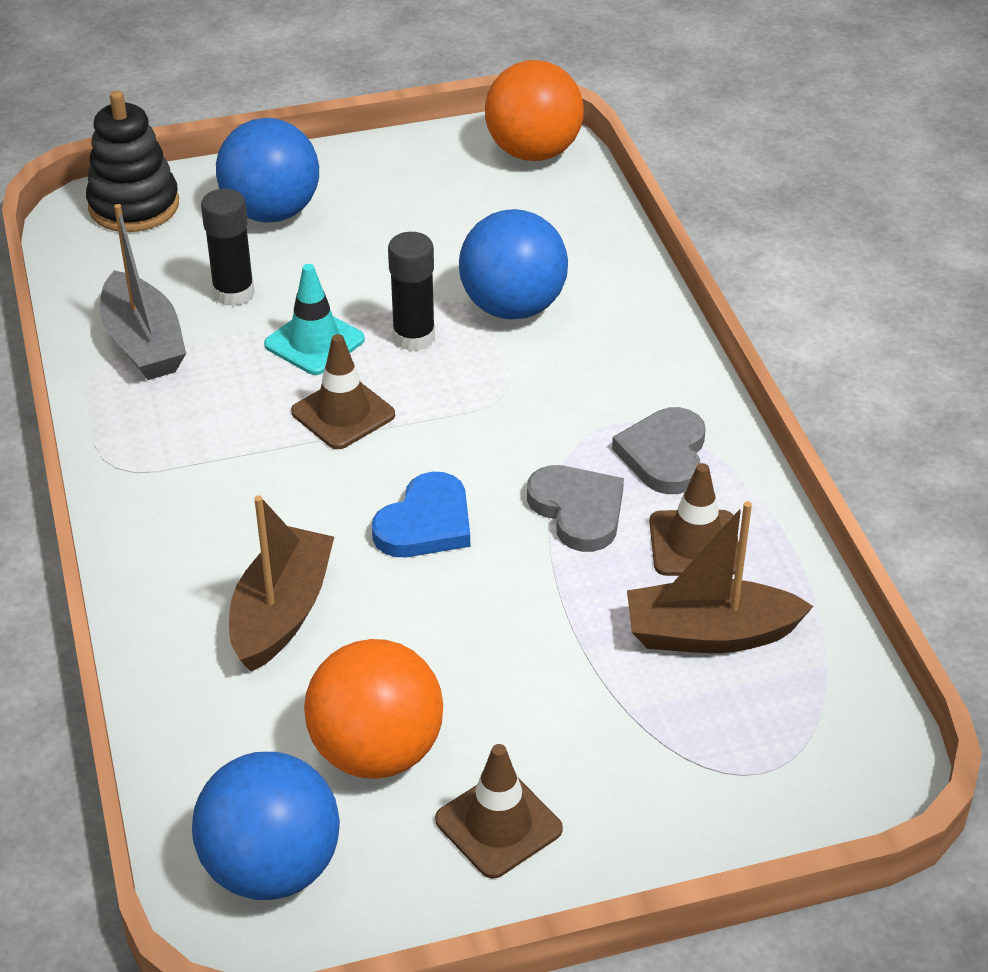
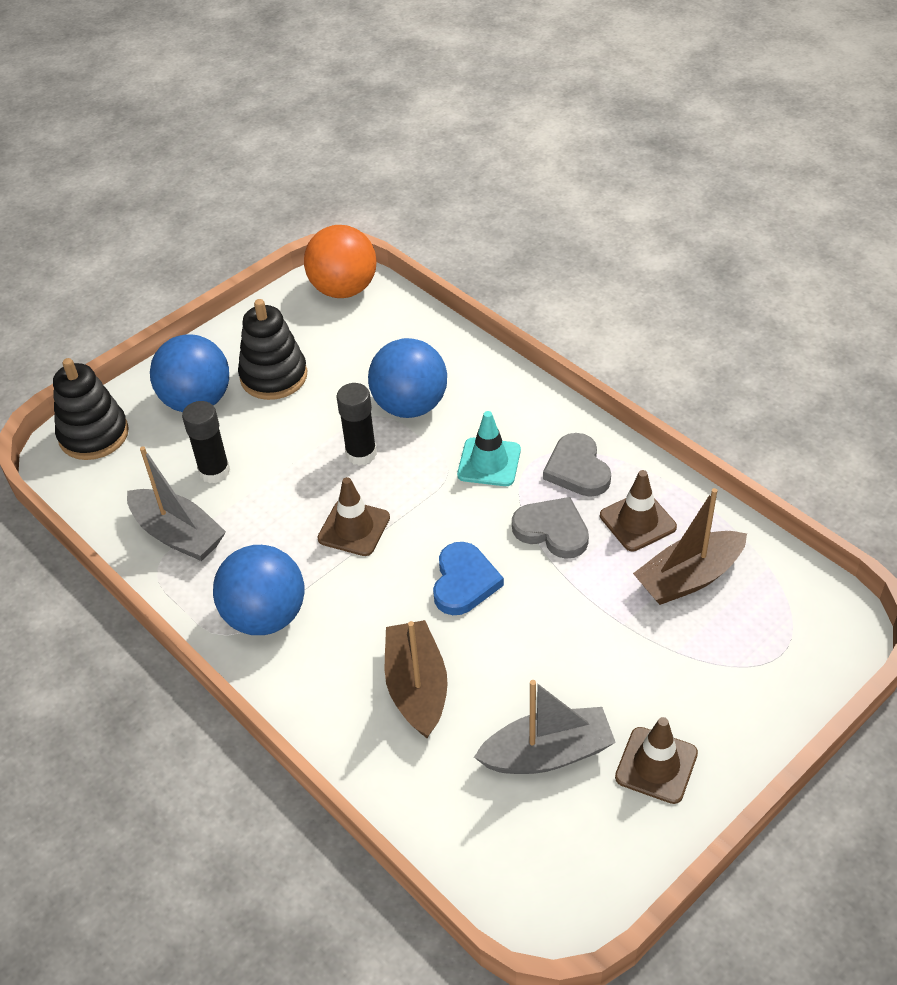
camera: 25 degrees left, 5 degrees up
blue ball [192,752,340,900] -> blue ball moved to [213,545,305,635]
turquoise traffic cone [264,264,365,375] -> turquoise traffic cone moved to [457,411,521,486]
orange ball [304,639,443,779] -> grey boat [474,680,616,774]
none -> black stacking toy [238,299,307,400]

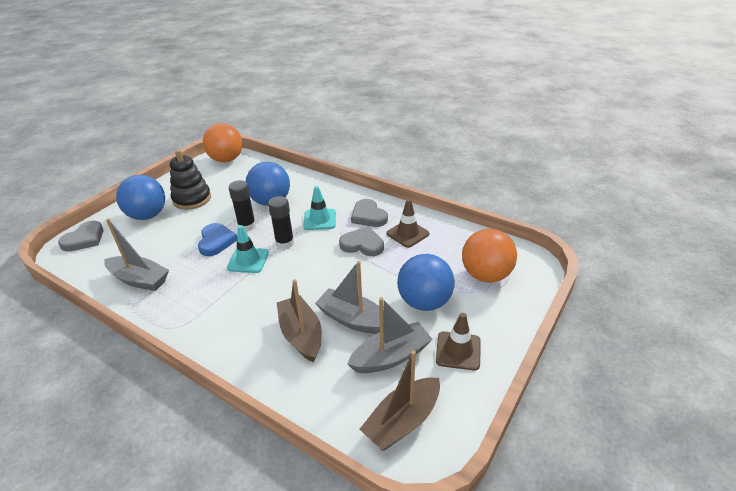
camera: 15 degrees left, 10 degrees down
black stacking toy [53,358,129,460] -> grey heart [58,221,104,252]
black glue stick [182,401,230,483] -> black glue stick moved to [268,196,294,249]
blue ball [213,545,305,635] -> blue ball moved to [397,254,455,311]
brown traffic cone [317,477,390,556] -> turquoise traffic cone [227,225,269,273]
blue heart [433,542,504,615] -> blue heart moved to [198,223,237,256]
brown boat [633,488,747,605] -> brown boat moved to [360,350,440,451]
none -> grey boat [315,261,384,334]
none -> orange ball [462,229,517,283]

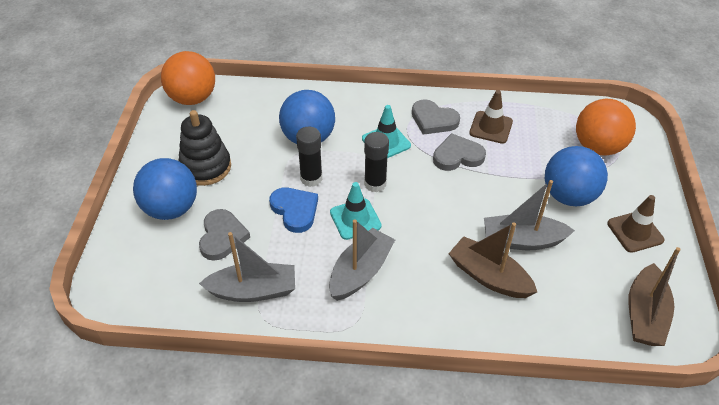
camera: 30 degrees left, 10 degrees up
grey heart [58,221,104,252] -> grey heart moved to [199,209,250,261]
grey boat [347,297,433,373] -> grey boat moved to [329,219,395,301]

